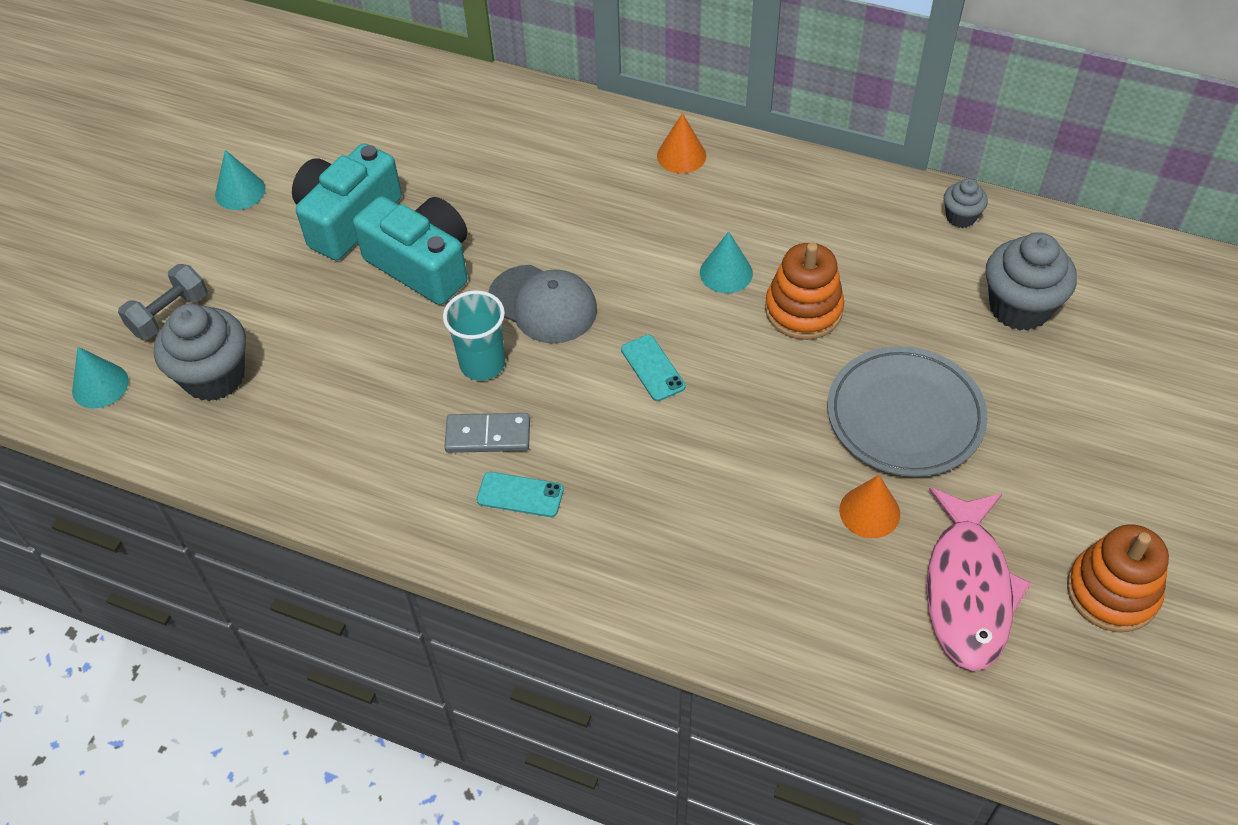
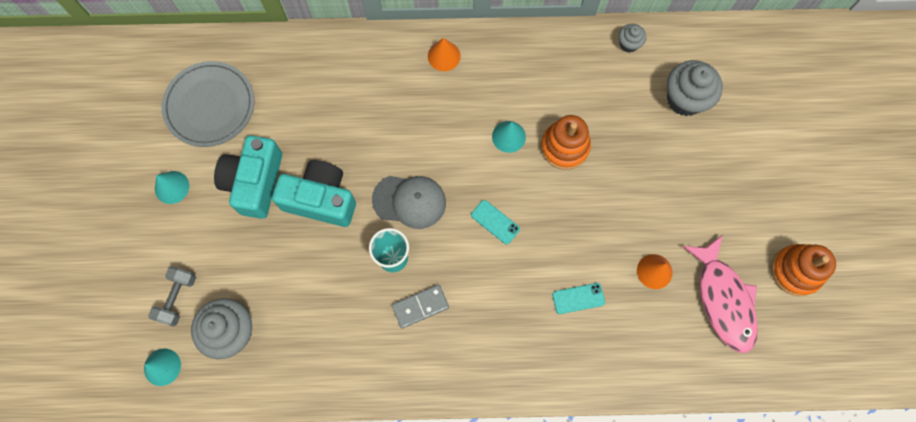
camera: 25 degrees left, 20 degrees up
turquoise phone [477,472,564,517] -> turquoise phone moved to [552,283,605,314]
grey plate [827,346,988,477] -> grey plate moved to [162,61,254,147]

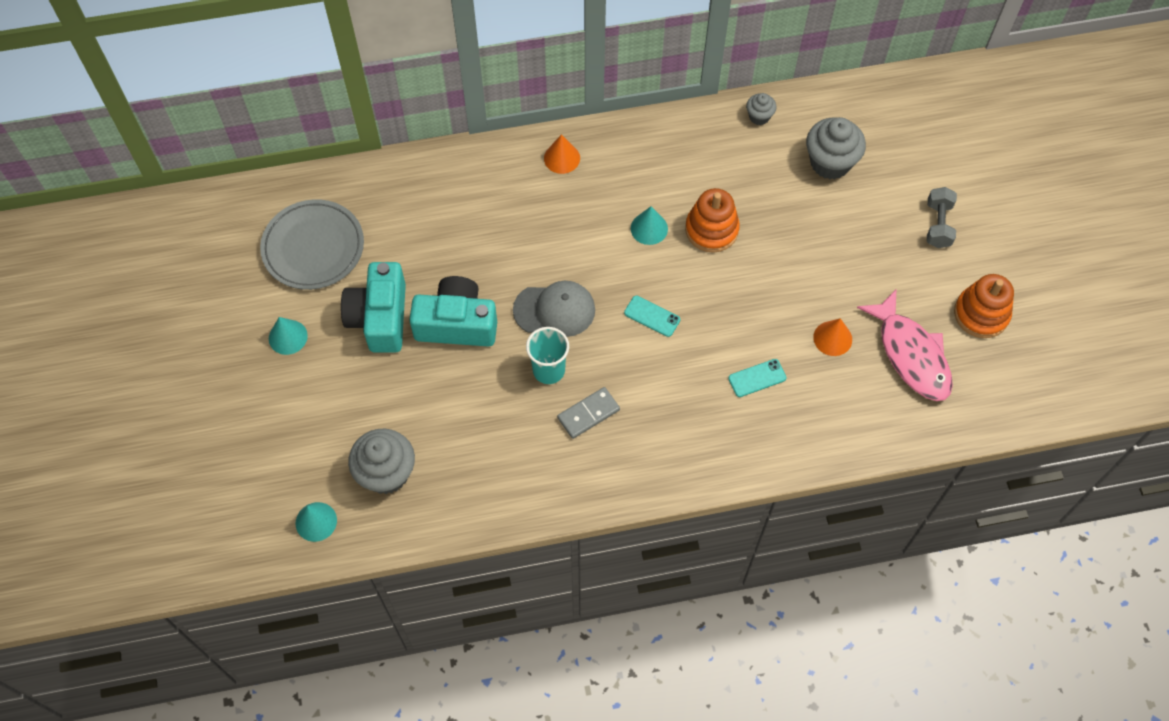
camera: 10 degrees left, 10 degrees down
grey dumbbell [148,266,196,327] -> grey dumbbell moved to [927,187,957,248]

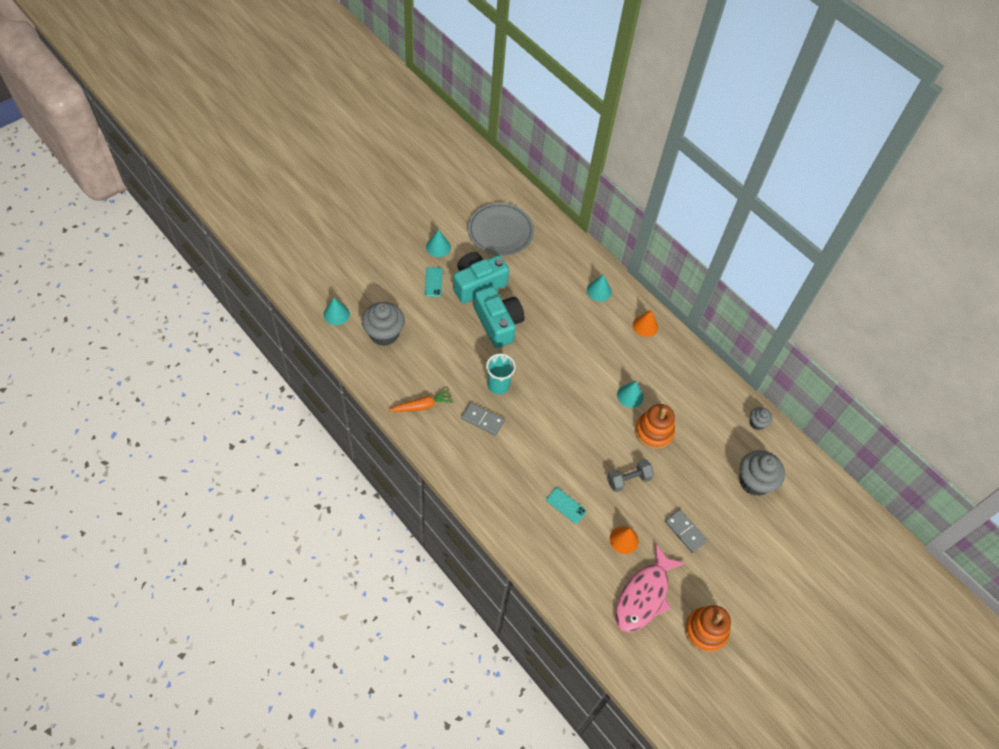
camera: 55 degrees right, 5 degrees down
grey cap [513,281,595,337] -> none
turquoise phone [624,296,680,337] -> turquoise phone moved to [425,267,443,297]
grey dumbbell [927,187,957,248] -> grey dumbbell moved to [607,459,654,492]
none -> orange carrot [389,389,453,412]
none -> turquoise cone [587,274,612,302]
none -> grey domino [665,509,708,553]

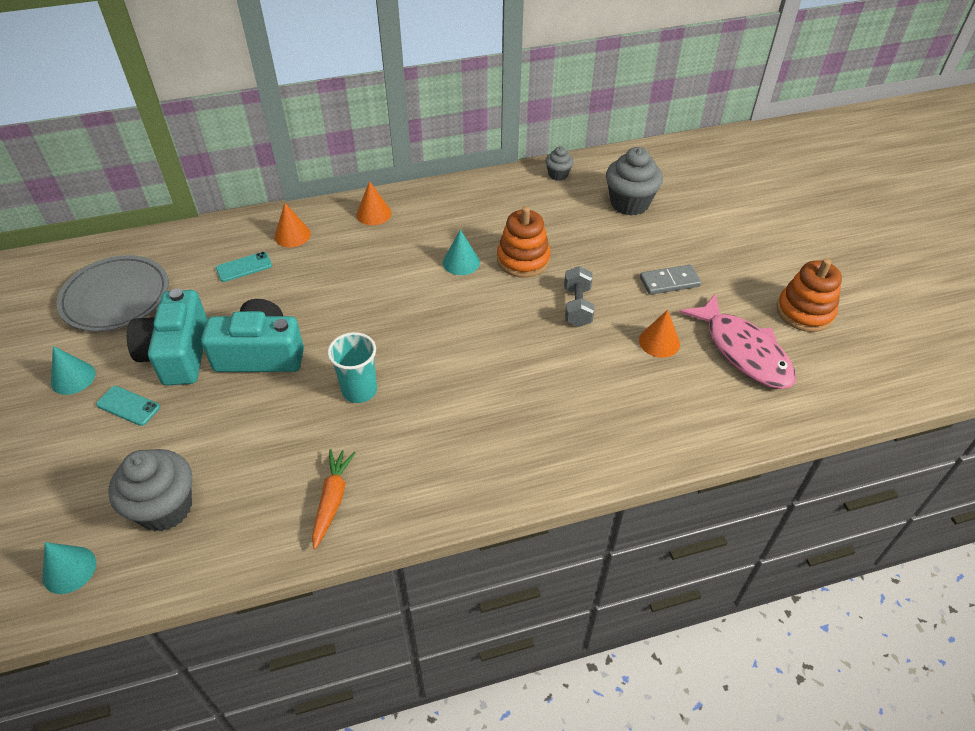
camera: 60 degrees left, 10 degrees down
grey domino [461,403,505,436] -> none
turquoise phone [546,488,587,524] -> turquoise phone moved to [216,252,272,282]
turquoise cone [587,274,612,302] -> orange cone [274,203,311,247]

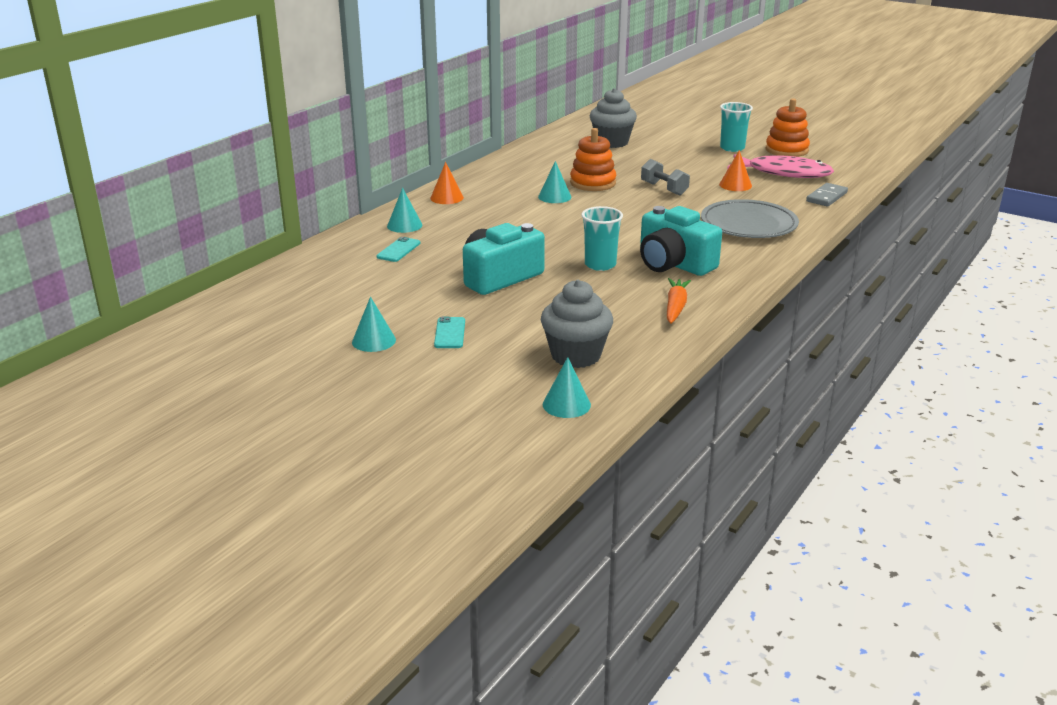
camera: 40 degrees left, 20 degrees down
grey plate [56,255,169,332] -> grey plate moved to [701,199,799,238]
turquoise phone [96,386,160,426] -> turquoise phone turned 75 degrees counterclockwise [434,317,465,348]
turquoise camera [127,289,208,385] -> turquoise camera moved to [640,206,722,276]
orange cone [274,203,311,247] -> turquoise cone [387,188,422,233]
orange carrot [312,449,356,549] -> orange carrot turned 45 degrees clockwise [667,278,691,324]
grey cupcake [545,146,574,181] -> none
grey domino [640,265,701,295] -> grey domino moved to [806,183,848,206]
none -> turquoise cup [720,102,753,152]

